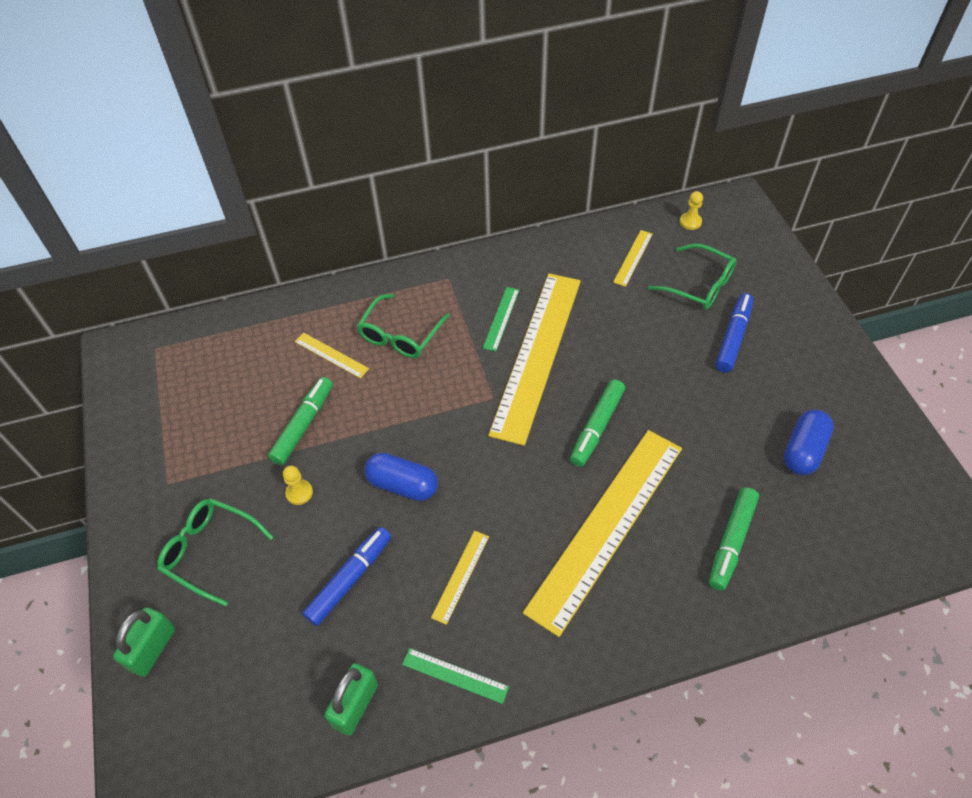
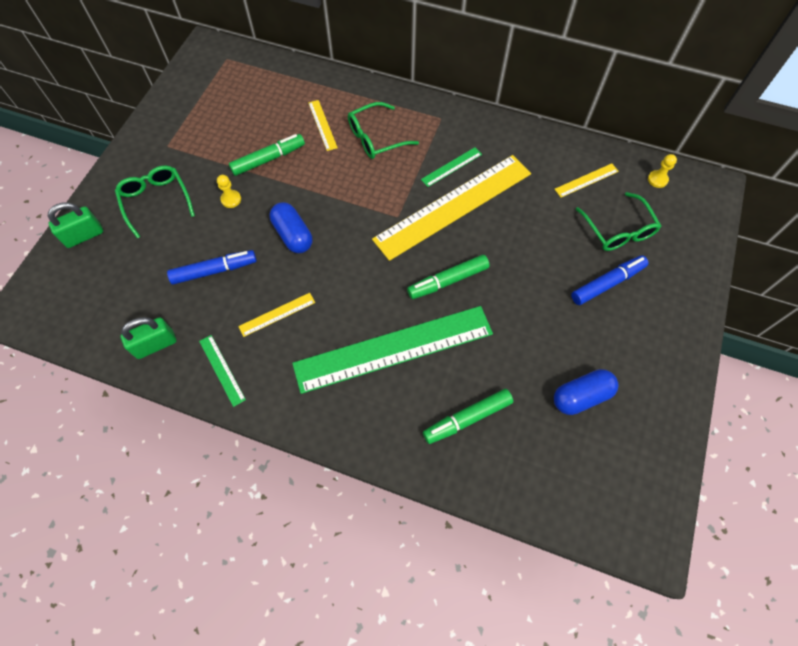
camera: 35 degrees right, 10 degrees up
yellow ruler [523,430,682,637] -> green ruler [292,306,493,394]

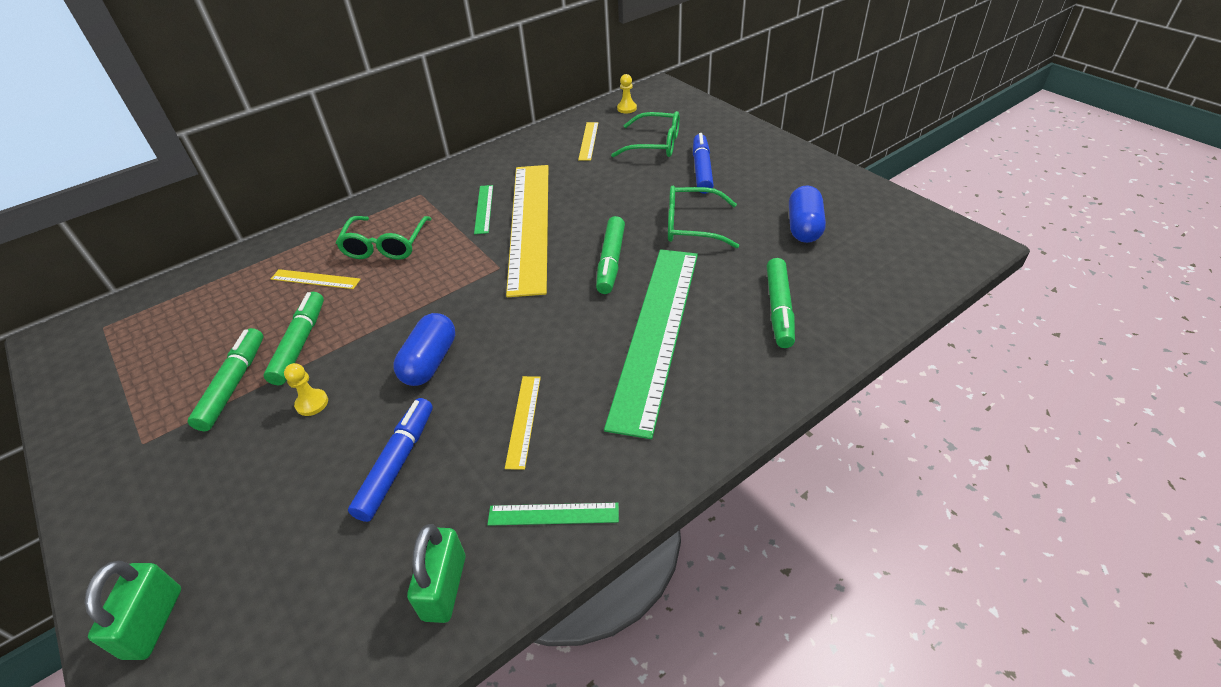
camera: 55 degrees left, 20 degrees down
green glasses [115,166,195,239] -> green glasses moved to [668,186,739,248]
blue capsule [270,202,312,253] -> blue capsule turned 75 degrees counterclockwise [394,313,455,386]
none -> green marker [188,328,263,431]

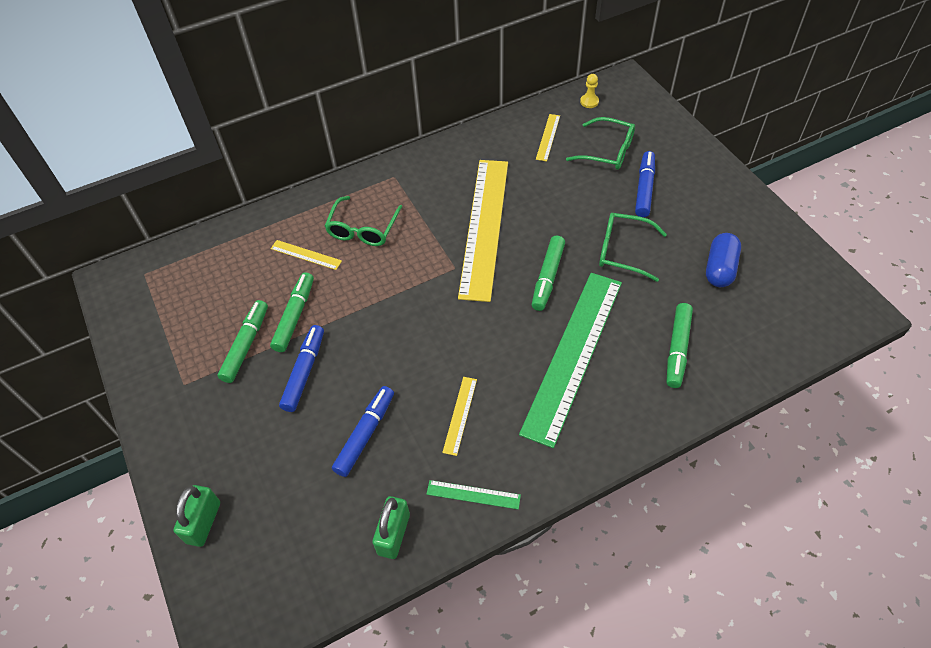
camera: 10 degrees right, 10 degrees up
yellow pawn [284,363,328,416] -> blue marker [279,325,324,412]
blue capsule [394,313,455,386] -> none
green ruler [474,185,493,234] -> none

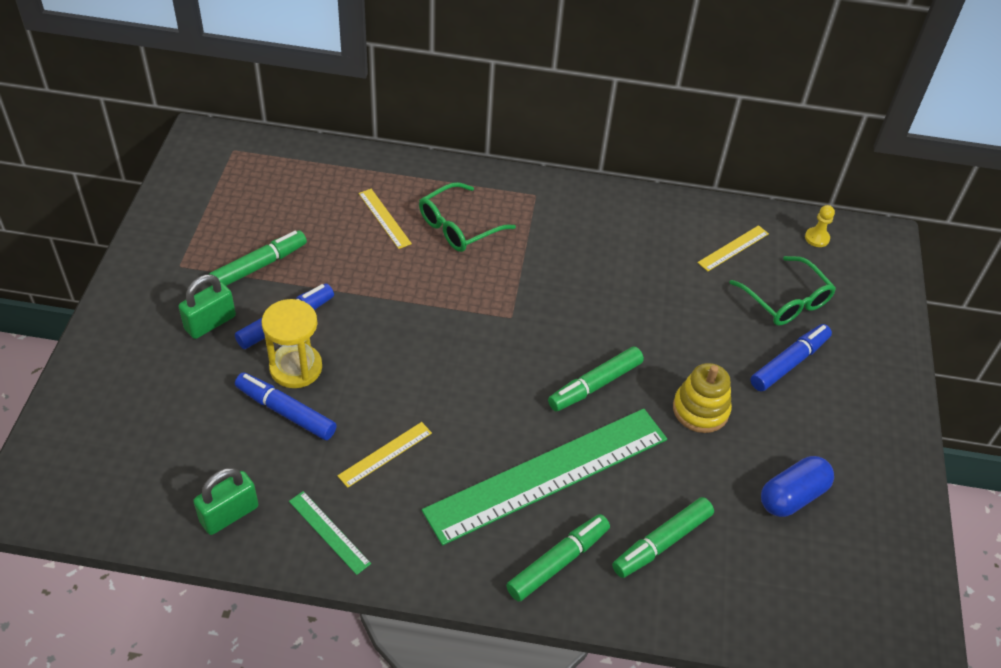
camera: 30 degrees right, 5 degrees down
green padlock [174,485,220,547] -> green padlock moved to [179,275,236,339]
green marker [270,272,314,352] -> green marker moved to [506,514,610,602]
blue marker [332,386,394,477] -> blue marker turned 120 degrees counterclockwise [235,372,337,440]
yellow ruler [458,160,508,302] -> none
green glasses [599,213,667,282] -> yellow stacking toy [673,363,732,433]
none -> yellow hourglass [261,299,322,388]

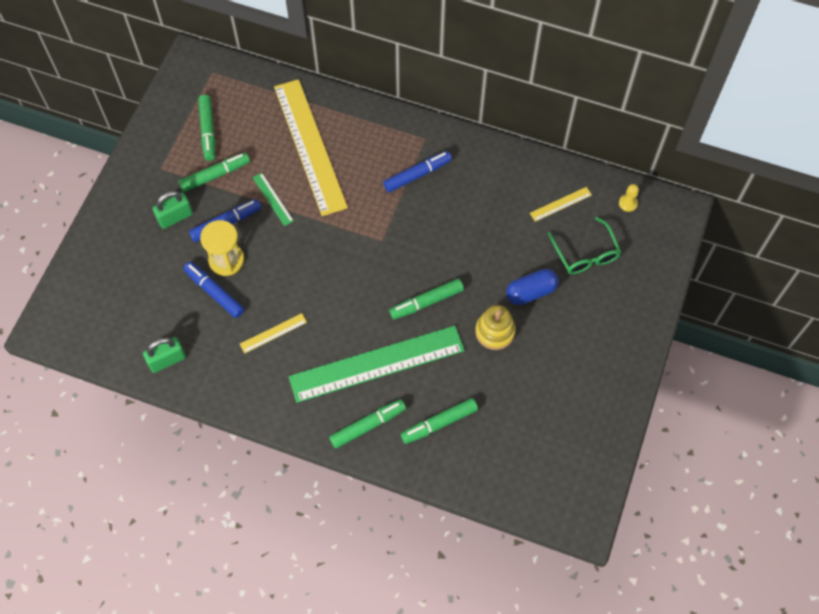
camera: 15 degrees right, 15 degrees up
green ruler [289,491,371,575] -> green ruler moved to [252,173,294,226]
yellow ruler [358,189,412,249] -> yellow ruler [274,79,348,216], size x2.49
green glasses [419,182,516,252] -> none
blue marker [750,324,832,391] -> blue marker moved to [383,151,452,193]
blue capsule [761,456,834,517] -> blue capsule moved to [506,269,559,305]
none -> green marker [198,95,215,161]

